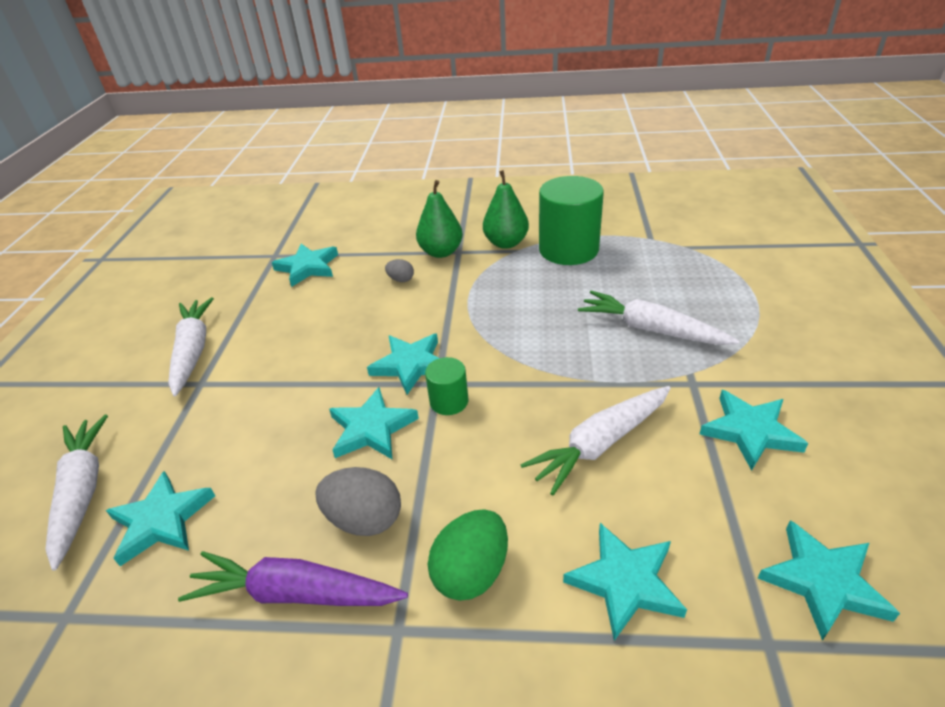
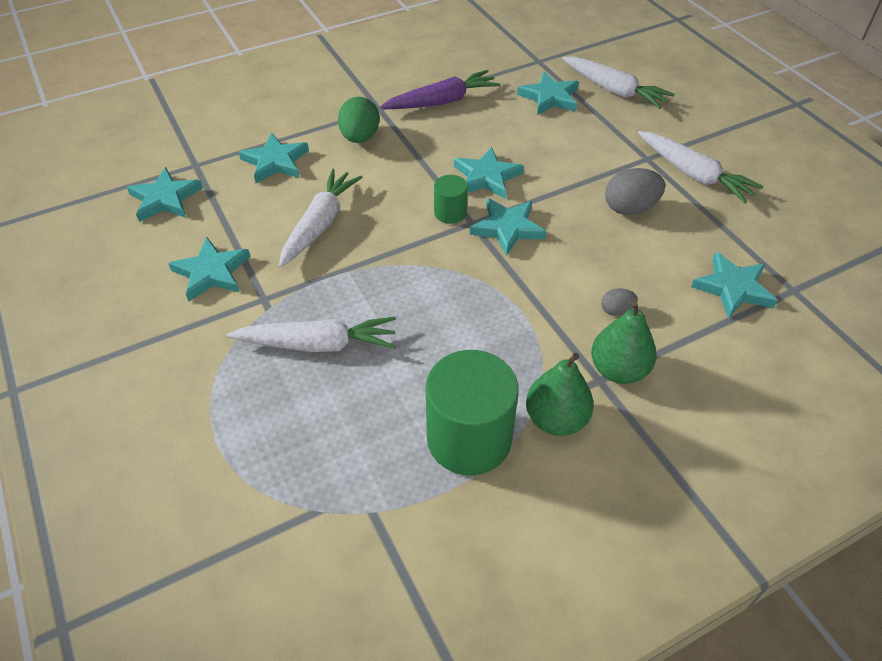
camera: 145 degrees right, 10 degrees up
grey egg [316,467,401,536] -> grey egg moved to [605,168,665,215]

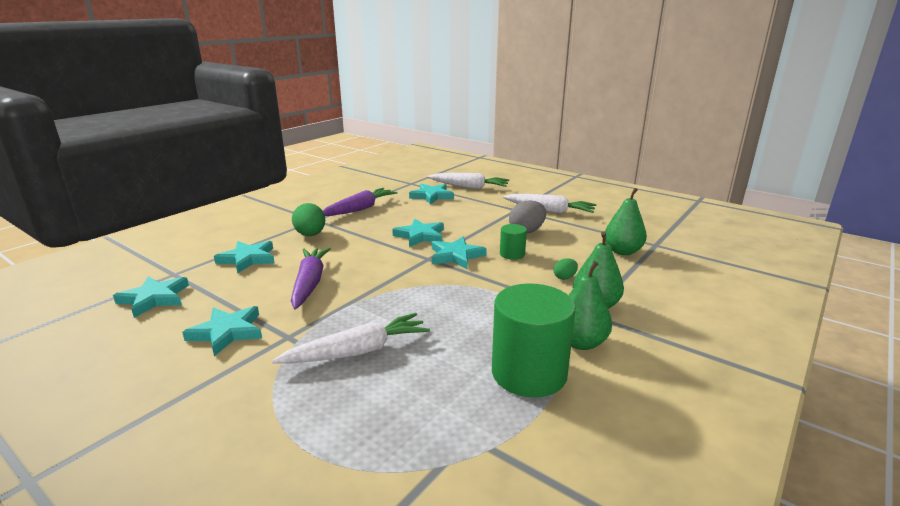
camera: 25 degrees left, 25 degrees down
white carrot [279,169,363,267] -> purple carrot [291,248,331,310]
green cylinder [434,175,468,224] -> green cylinder moved to [500,224,527,260]
grey egg [601,288,638,316] -> green egg [554,258,578,280]
turquoise star [691,252,778,319] -> green pear [605,188,647,255]

